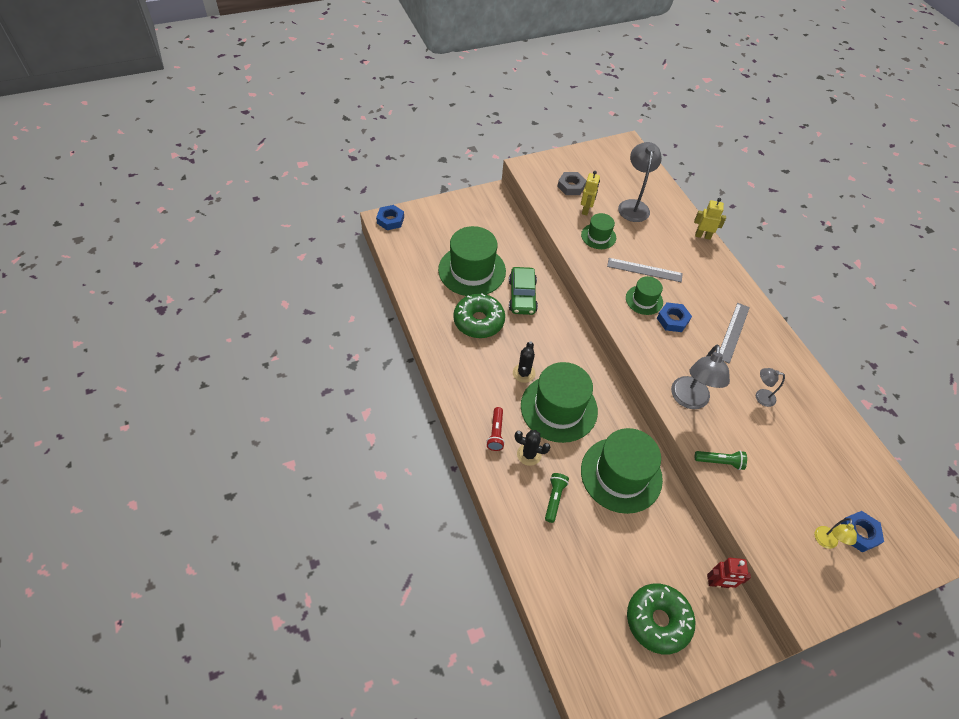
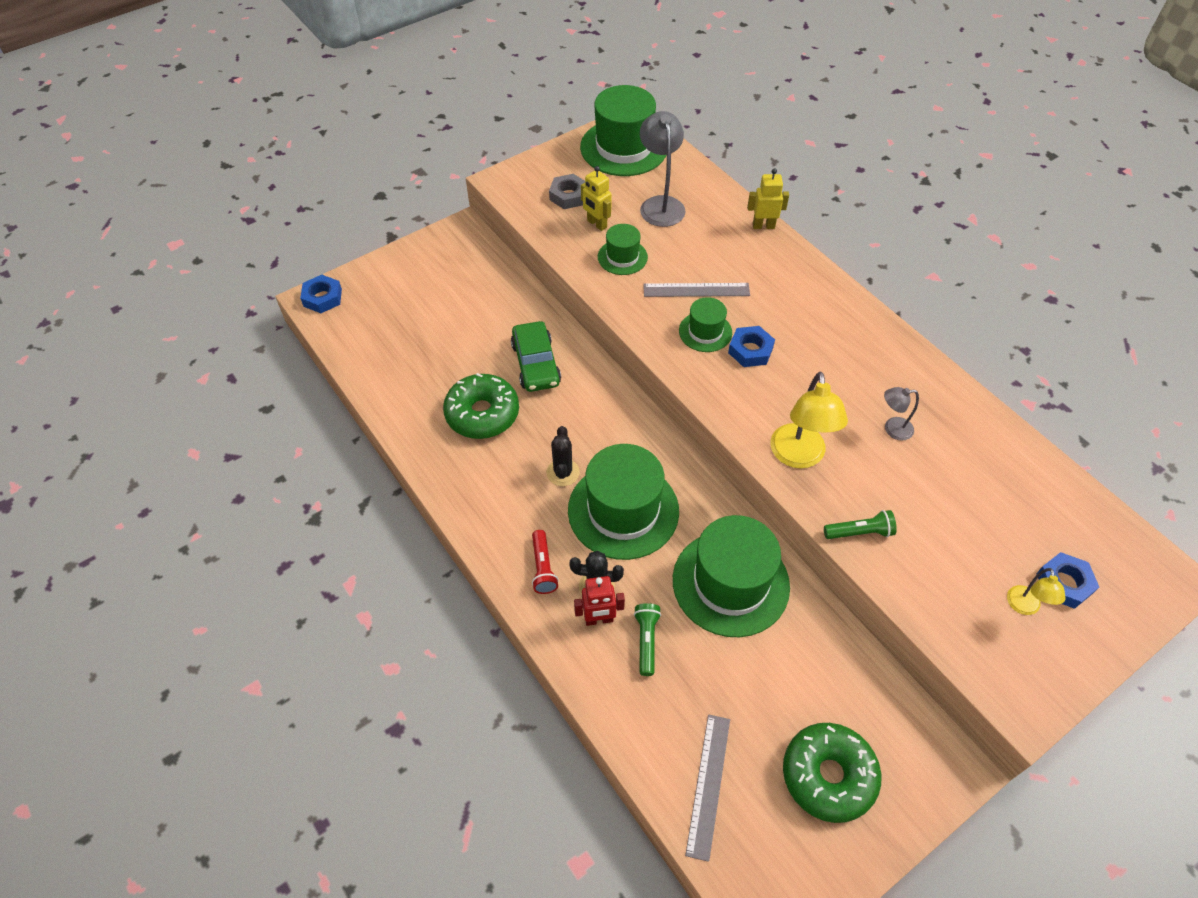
camera: 10 degrees left, 0 degrees up
green hat [438,226,506,296] -> green hat moved to [580,85,667,176]
yellow robot [581,171,600,215] -> yellow robot turned 135 degrees clockwise [581,166,612,231]
grey lamp [671,345,730,409] -> yellow lamp [770,372,848,469]
red robot [707,558,751,588] -> red robot moved to [574,576,625,626]
grey ruler [720,303,750,364] -> grey ruler moved to [685,714,730,862]

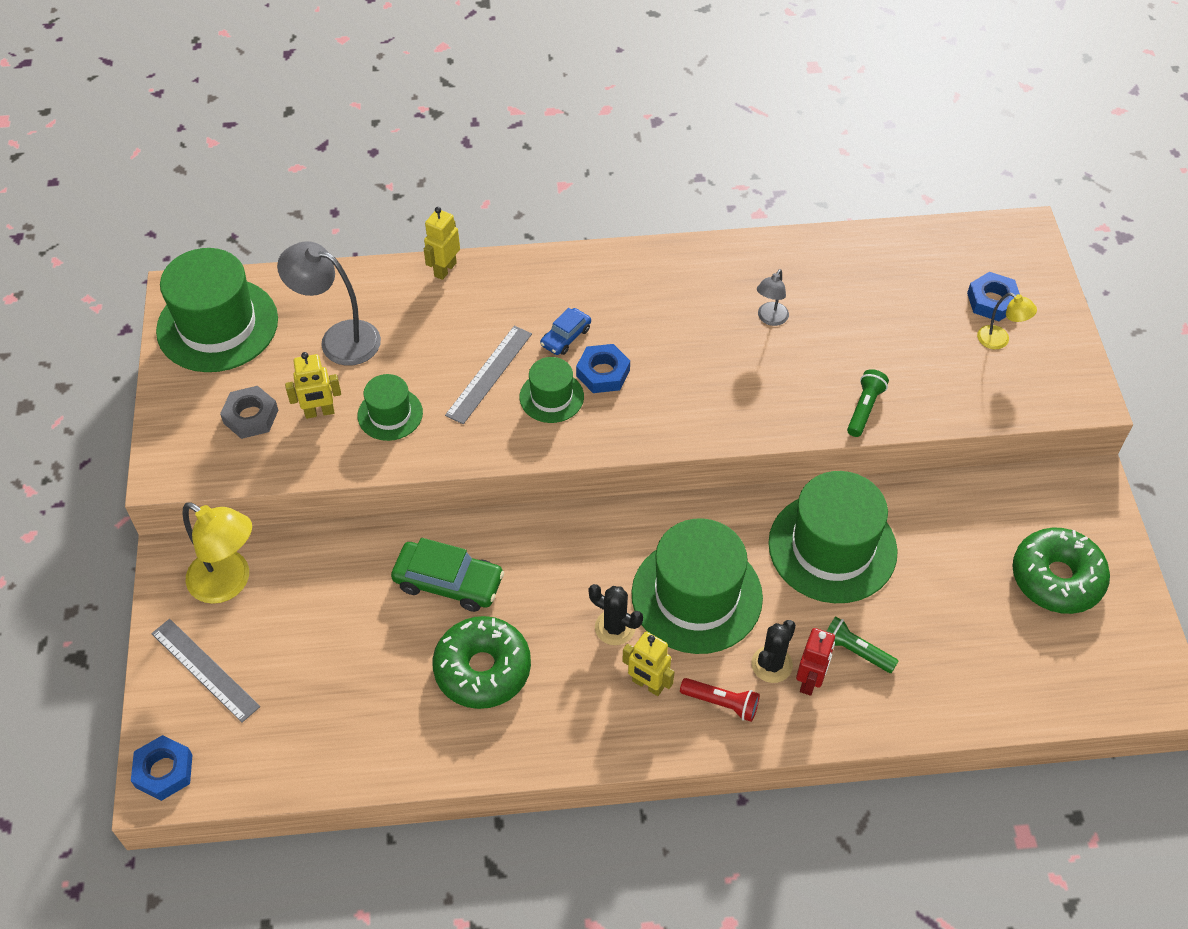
camera: 60 degrees left, 0 degrees up
grey ruler [685,714,730,862] -> grey ruler moved to [151,619,260,723]
yellow lamp [770,372,848,469] -> yellow lamp moved to [182,502,252,604]
none -> blue car [540,308,591,355]
none -> yellow robot [622,631,675,696]

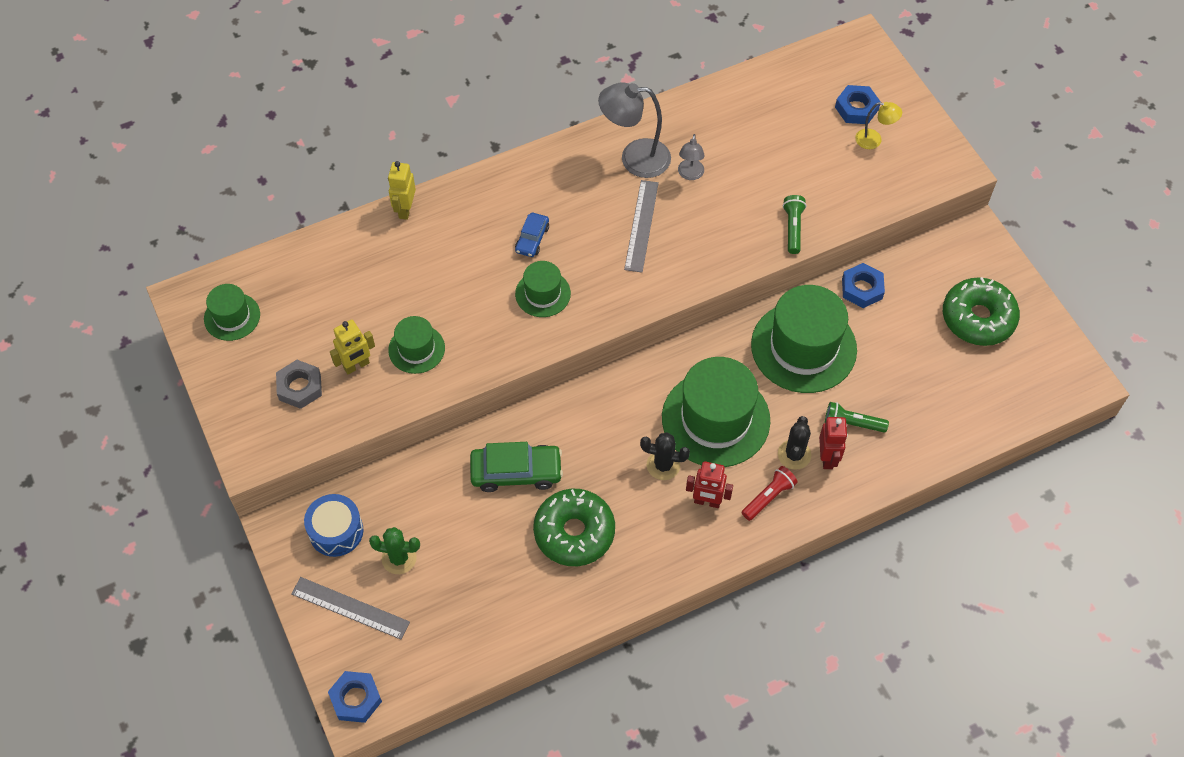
camera: 20 degrees left, 5 degrees up
green hat [156,248,278,372] -> green hat [204,284,260,341], size x0.52
yellow lamp [182,502,252,604] -> blue drum [304,494,363,557]
grey lamp [277,241,381,366] -> grey lamp moved to [598,82,671,178]
grey ruler [445,326,532,424] -> grey ruler moved to [624,180,659,273]
blue nut [576,344,630,393] -> blue nut moved to [842,263,885,308]
yellow robot [622,631,675,696] -> red robot [686,461,733,508]
red flashlight [680,678,760,722] -> red flashlight turned 45 degrees counterclockwise [742,466,798,521]
none -> green cactus [369,527,420,574]

